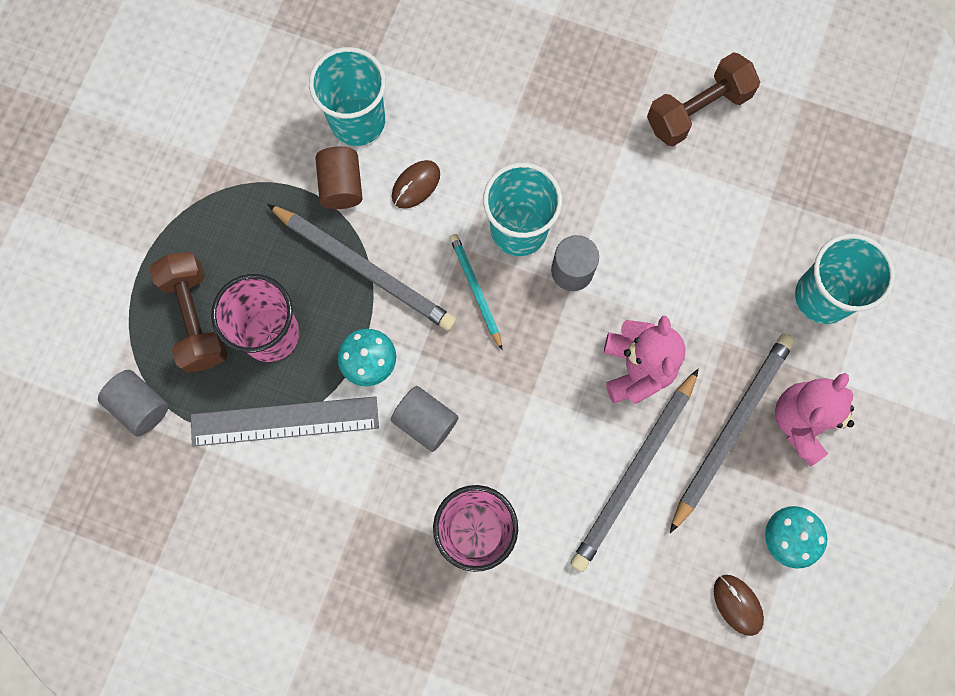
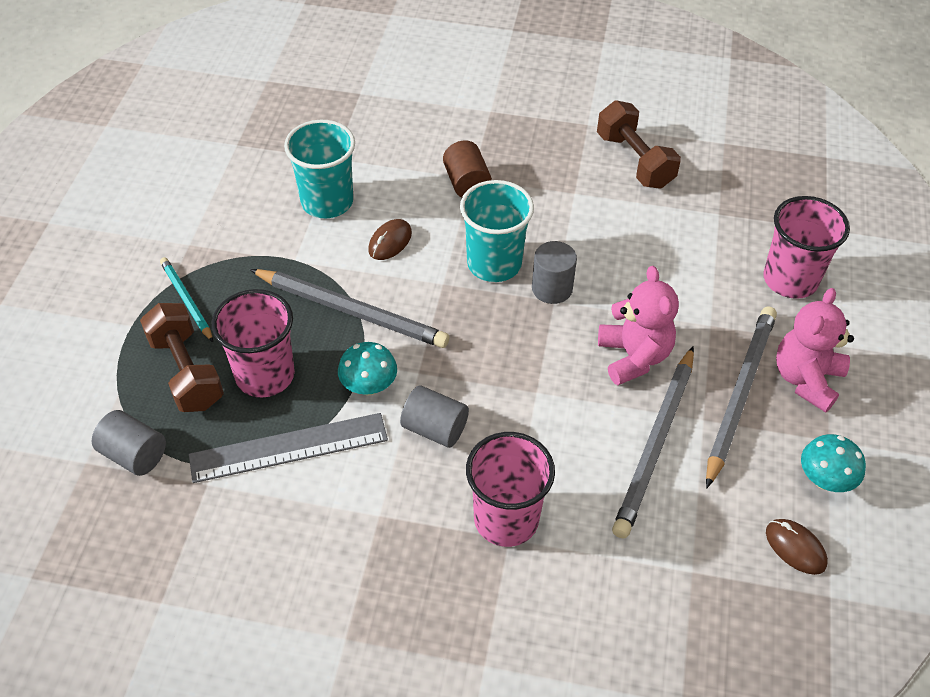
camera: 10 degrees left, 25 degrees down
brown cylinder [315,147,363,209] -> brown cylinder moved to [443,140,492,197]
turquoise pencil [450,234,502,350] -> turquoise pencil moved to [160,257,213,342]
brown dumbbell [647,52,760,146] -> brown dumbbell turned 75 degrees counterclockwise [597,100,681,189]
turquoise cup [795,234,895,324] -> pink cup [763,196,850,299]

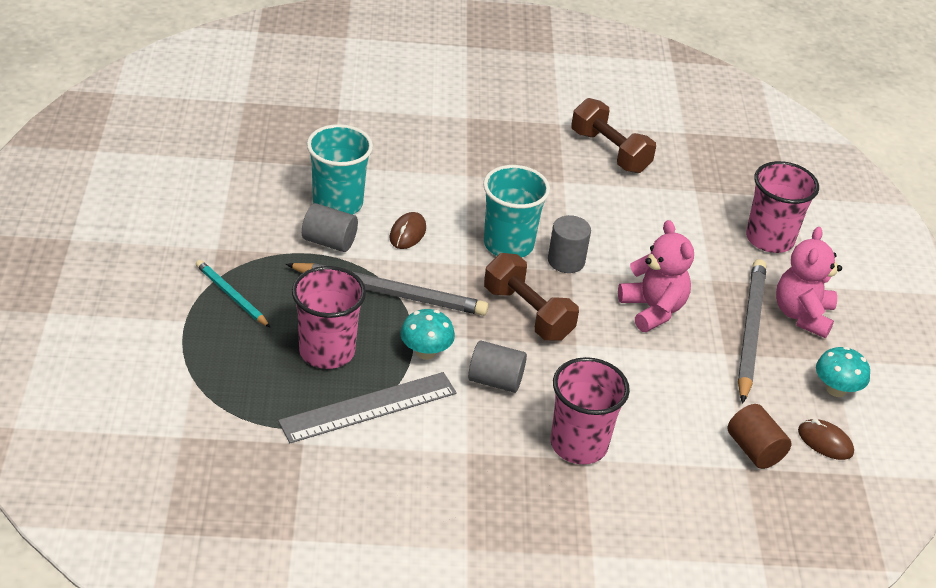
camera: 15 degrees left, 10 degrees down
grey cylinder [92,410,166,476] -> grey cylinder moved to [302,203,358,252]
brown dumbbell [140,303,224,412] -> brown dumbbell moved to [484,253,579,341]
brown cylinder [443,140,492,197] -> brown cylinder moved to [728,404,792,469]
grey pencil [612,346,694,538] -> none

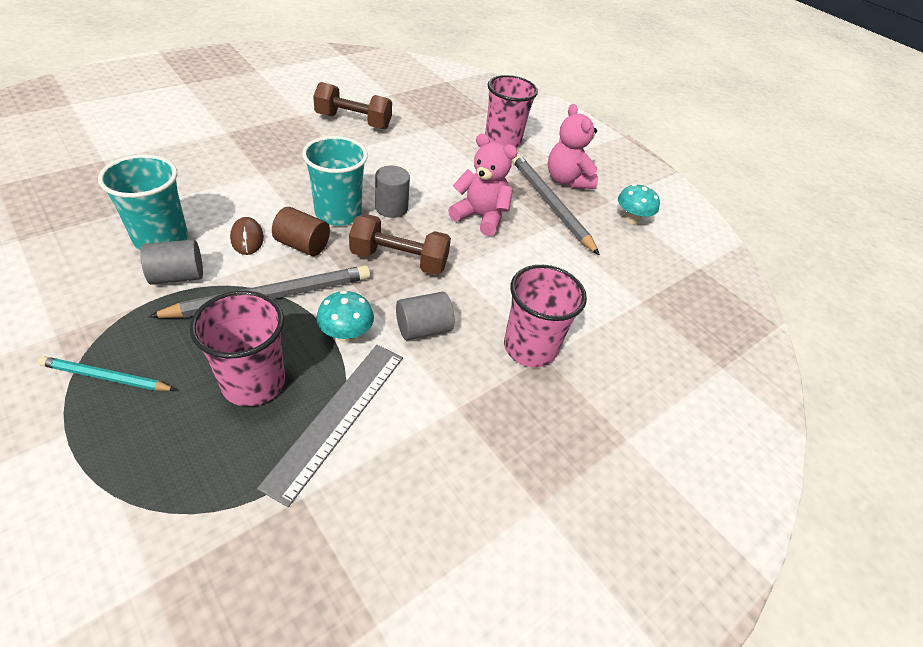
camera: 40 degrees left, 5 degrees up
brown cylinder [728,404,792,469] -> brown cylinder moved to [272,207,330,256]
brown mouse [798,419,854,460] -> none

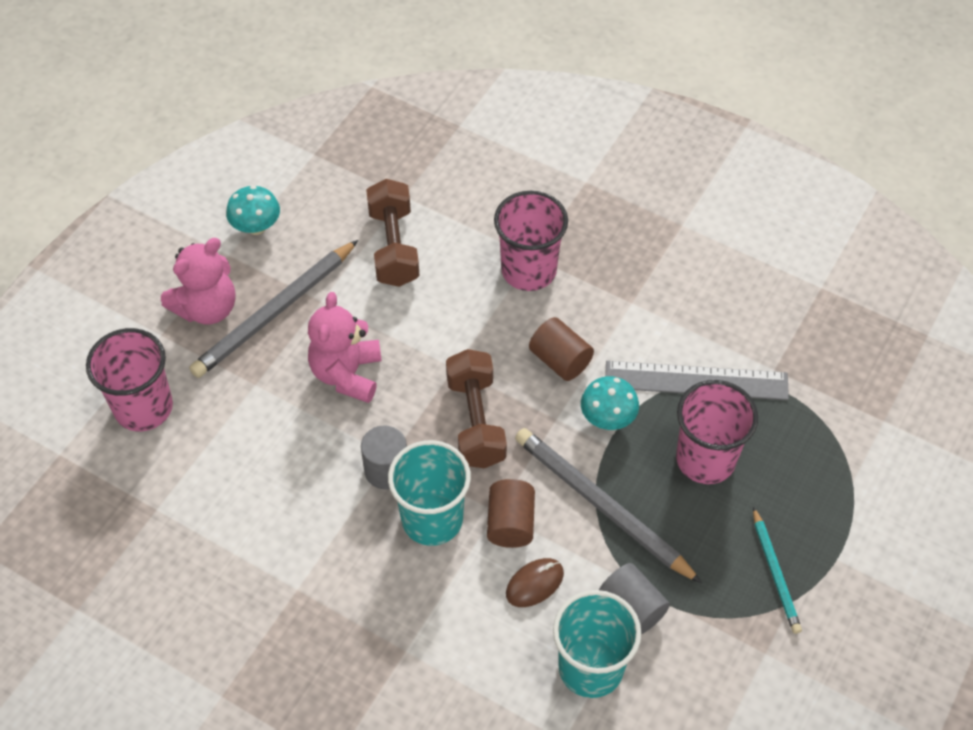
camera: 105 degrees left, 10 degrees up
brown dumbbell [313,82,392,129] -> brown dumbbell moved to [366,179,420,287]
grey cylinder [396,292,454,340] -> brown cylinder [529,317,594,381]

